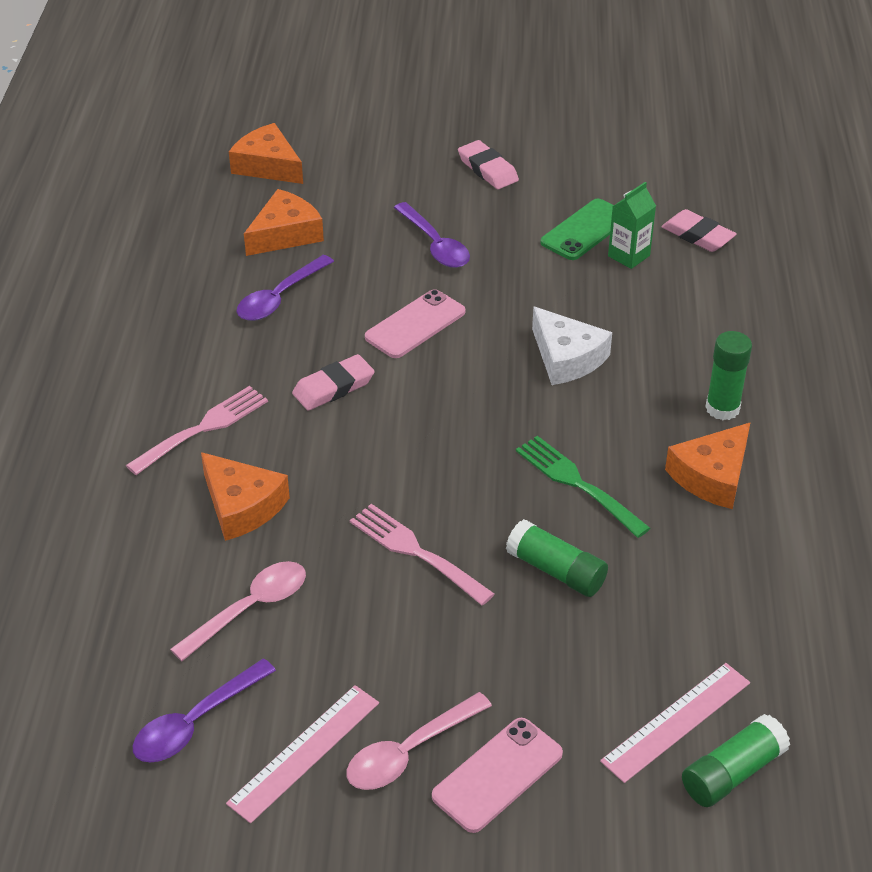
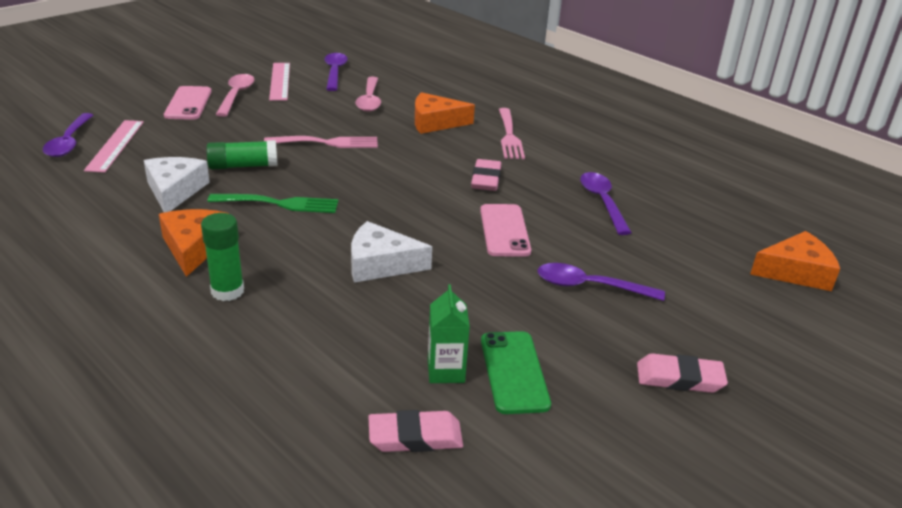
camera: 130 degrees right, 10 degrees down
orange cheese [244,189,324,256] -> none
green glue stick [682,714,790,807] -> purple spoon [43,113,93,157]
none -> white cheese [144,157,210,212]

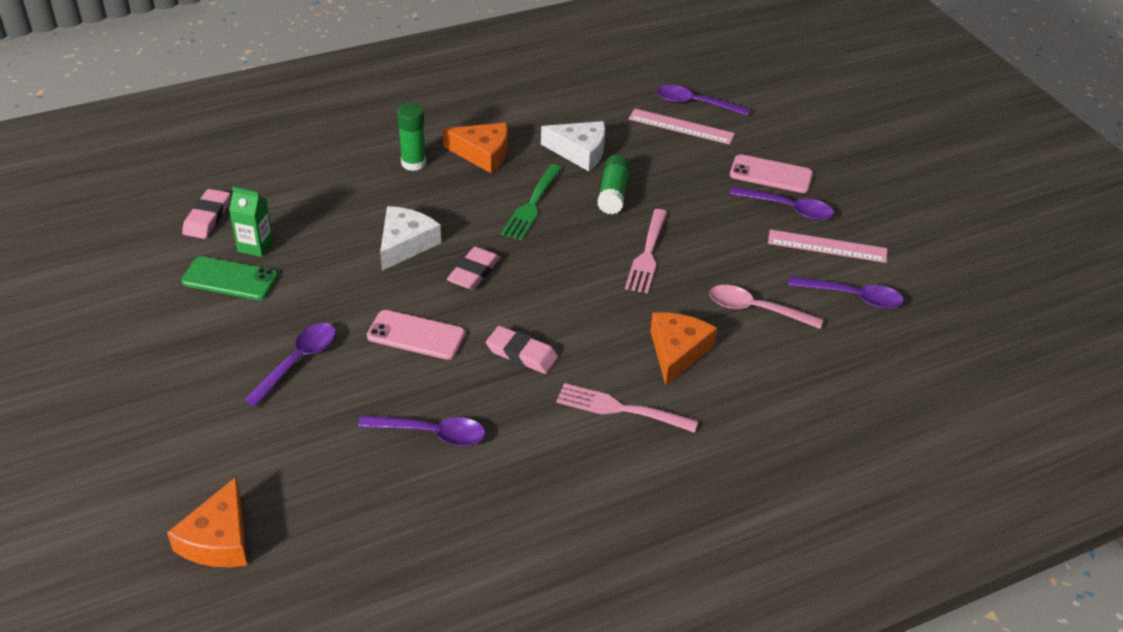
camera: 110 degrees right, 10 degrees up
pink spoon [216,74,255,117] -> purple spoon [730,186,834,220]
pink eraser [637,353,728,393] -> pink eraser moved to [447,246,500,290]

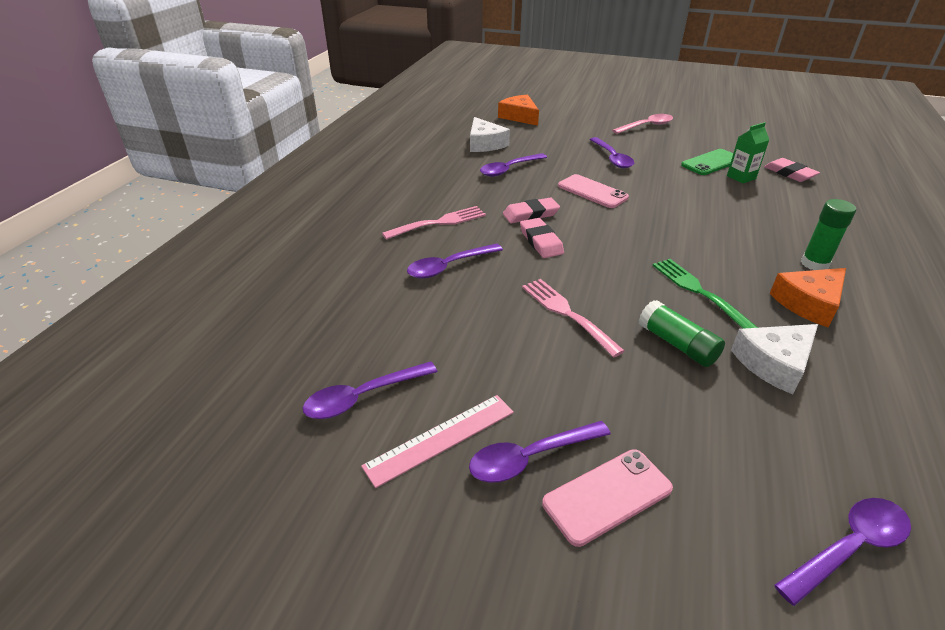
camera: 135 degrees right, 5 degrees down
pink phone [367,310,465,360] -> pink phone turned 75 degrees clockwise [558,174,629,208]
white cheese [380,206,441,271] -> white cheese moved to [470,117,510,152]
pink eraser [447,246,500,290] -> pink eraser moved to [520,218,564,258]
pink ruler [628,109,735,145] -> none
orange cheese [650,312,717,385] -> purple spoon [407,243,503,279]
pink spoon [709,285,823,329] -> pink spoon moved to [612,114,673,134]

